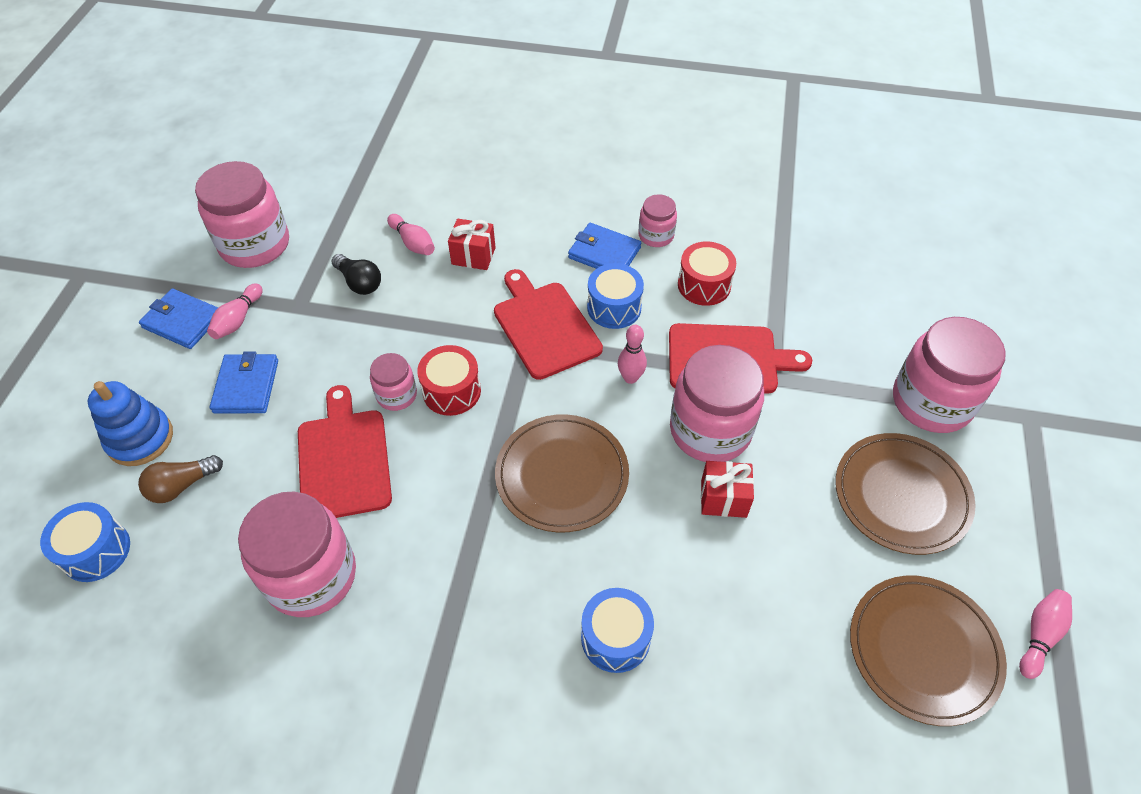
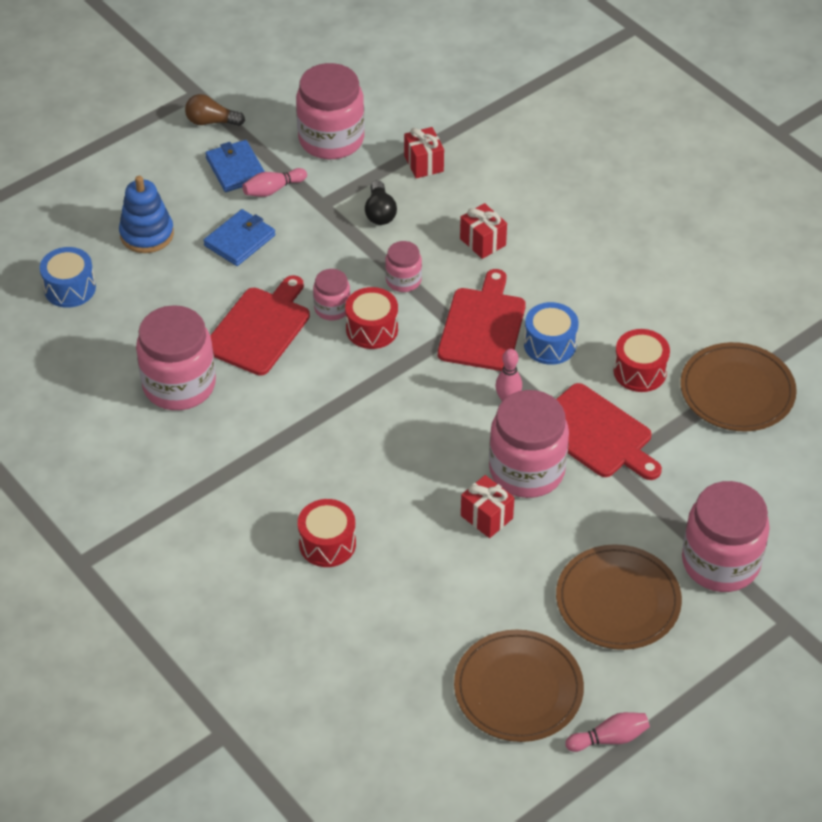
camera: 40 degrees right, 5 degrees down
brown light bulb [138,455,223,503] -> brown light bulb moved to [185,94,245,126]
pink bowling pin [387,214,435,255] -> none
brown plate [495,414,629,533] -> brown plate moved to [680,342,797,431]
blue wallet [568,223,641,269] -> none
blue drum [581,588,654,673] -> red drum [298,499,356,567]
pink jar [638,194,677,247] -> pink jar moved to [385,241,422,292]
none -> red gift [404,127,444,178]

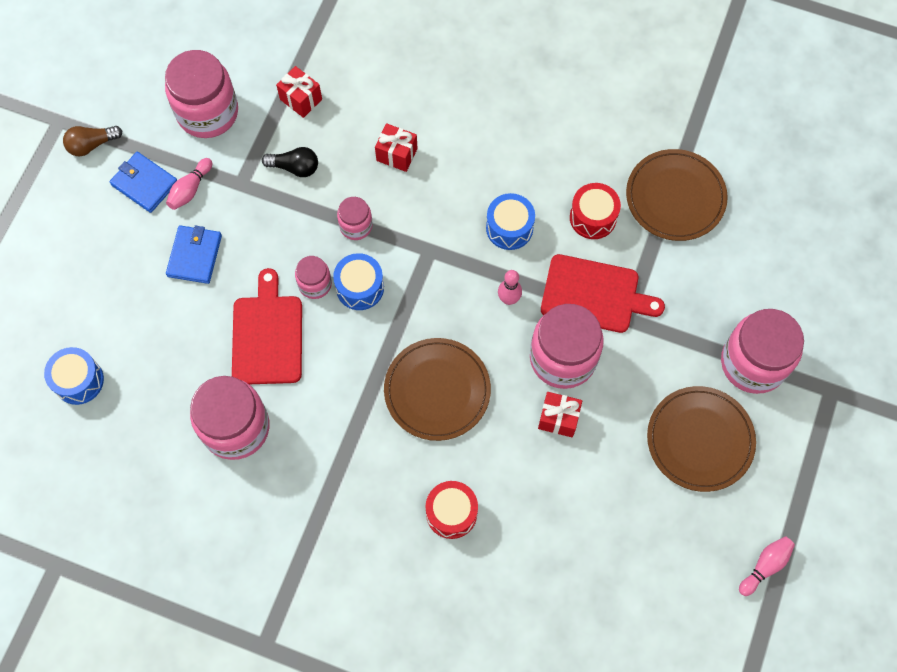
camera: 30 degrees left, 20 degrees up
blue stacking toy [119,176,174,253] -> none
red drum [345,287,398,349] -> blue drum [333,253,384,310]
black light bulb [365,180,397,225] -> black light bulb turned 45 degrees counterclockwise [262,147,318,177]
red cutting board [438,269,526,371] -> none
brown plate [454,630,584,742] -> brown plate moved to [384,338,491,441]

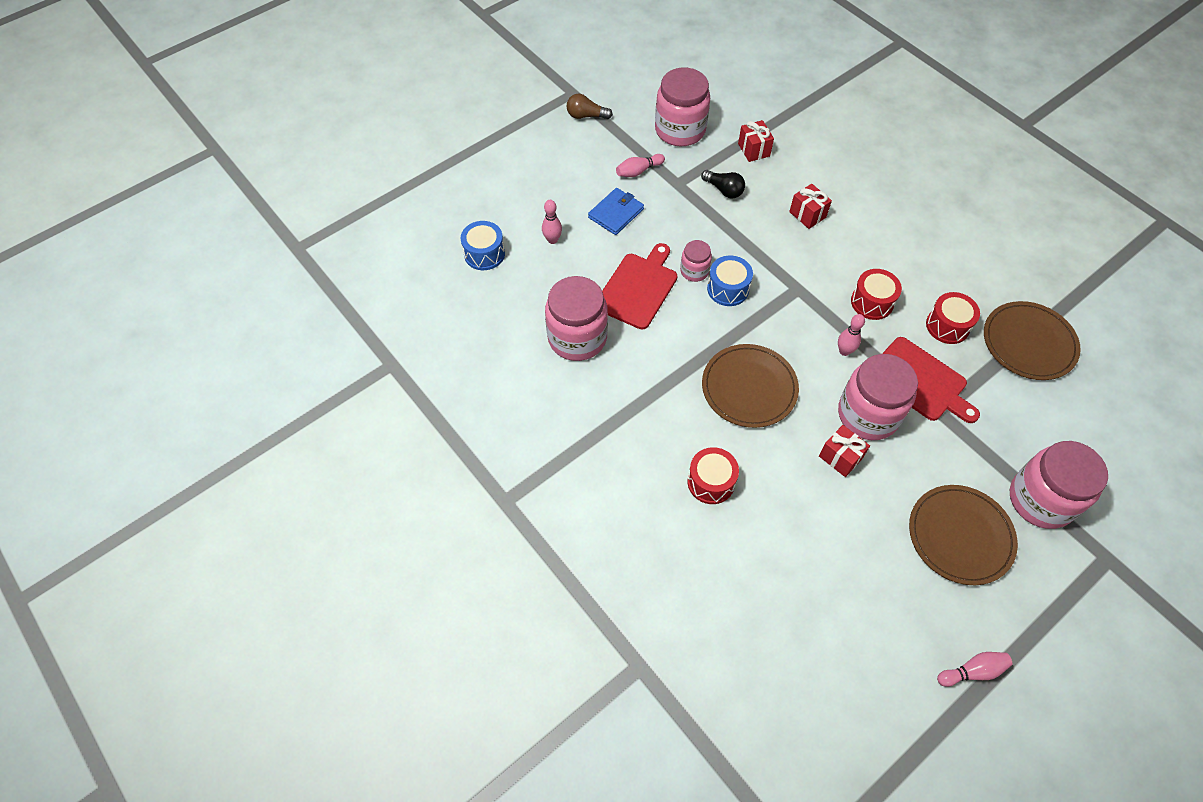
camera: 30 degrees right, 10 degrees down
blue wallet [110,152,177,213] -> none
pink jar [337,197,373,240] -> none
blue drum [486,193,535,250] -> red drum [851,269,902,320]
none -> pink bowling pin [542,200,562,244]

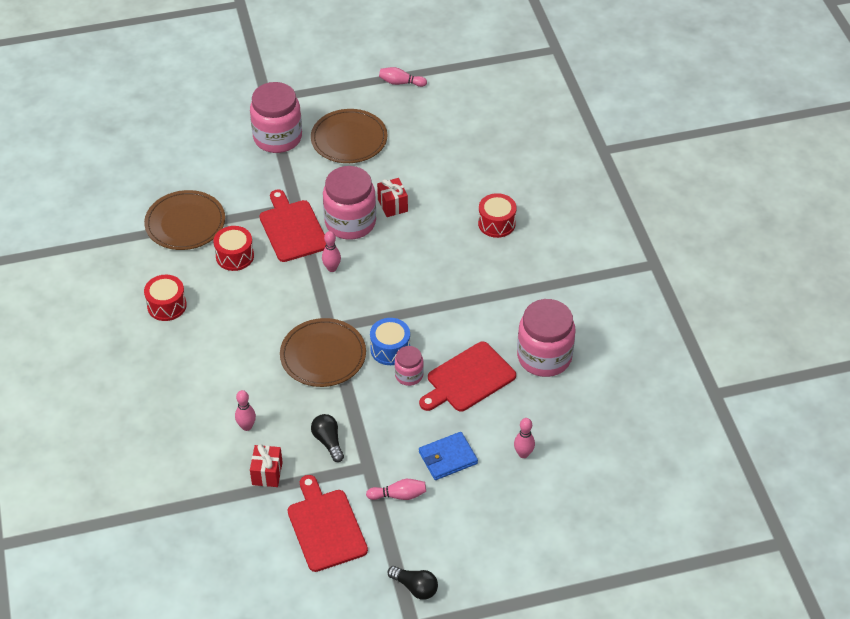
camera: 155 degrees left, 10 degrees down
blue drum [461,221,505,270] -> none
brown light bulb [567,94,613,119] -> black light bulb [388,566,438,600]
pink jar [655,68,710,146] -> red cutting board [288,475,368,572]
brown plate [702,344,799,428] -> brown plate moved to [280,318,366,387]
red gift [789,184,832,229] -> none
red drum [851,269,902,320] -> red drum moved to [144,275,187,321]
none -> pink bowling pin [235,390,256,431]

